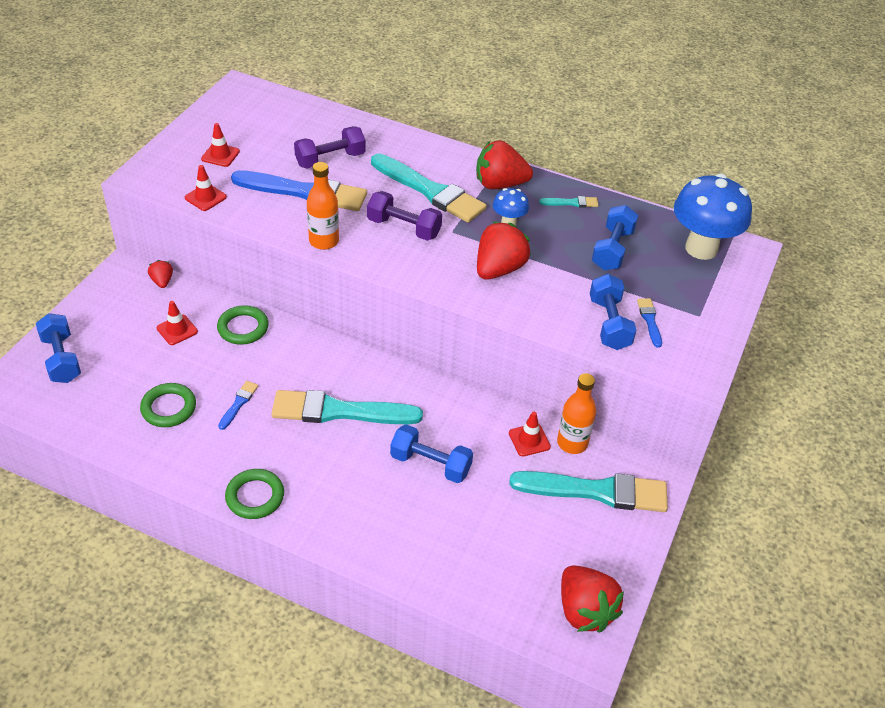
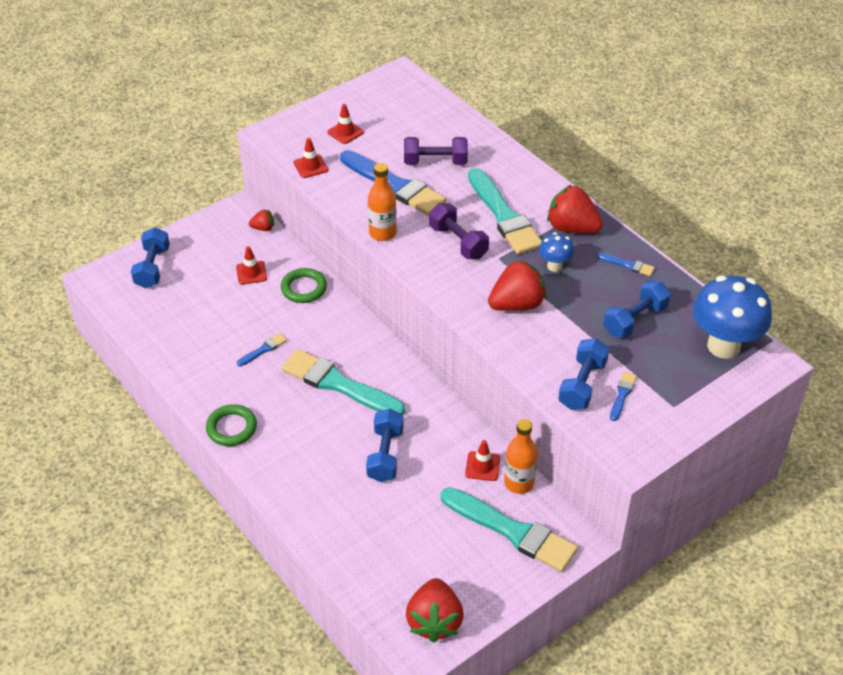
camera: 30 degrees right, 0 degrees up
green ring [140,383,196,427] -> none
red strawberry [148,260,173,288] -> red strawberry turned 75 degrees clockwise [249,210,274,231]
blue dumbbell [390,424,473,483] -> blue dumbbell turned 45 degrees clockwise [366,408,404,482]
turquoise brush [539,196,598,208] -> blue brush [597,252,655,276]

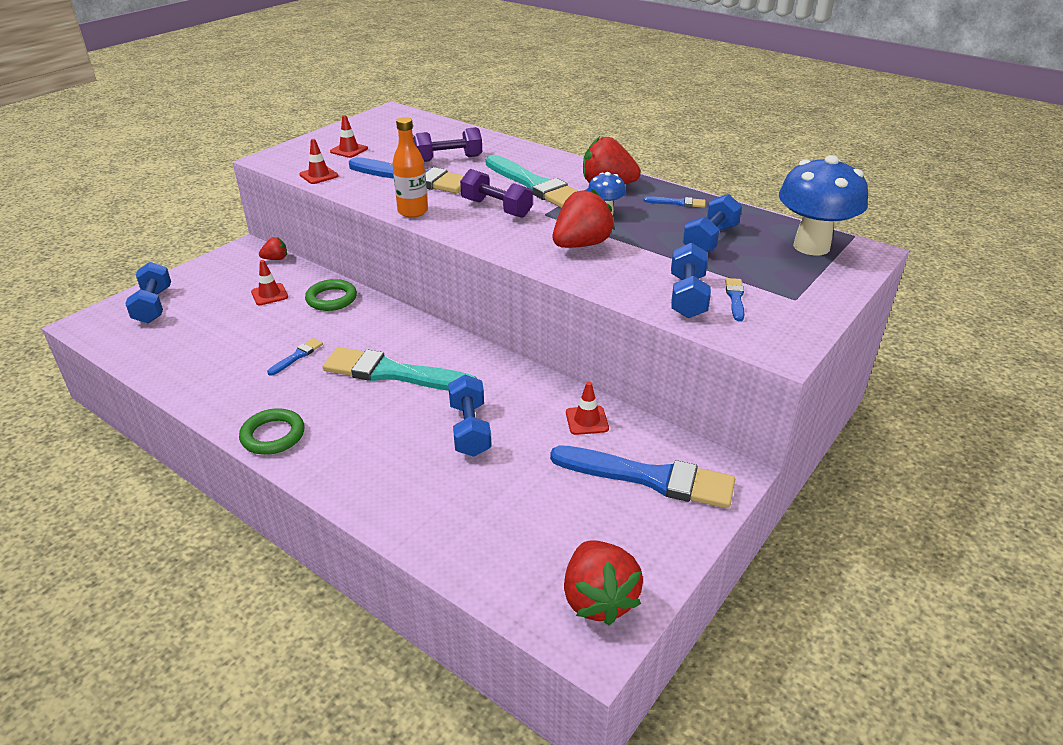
camera: 15 degrees left, 10 degrees down
turquoise brush [441,487,578,572] -> blue brush [550,445,735,509]
orange bottle [504,419,538,494] -> none

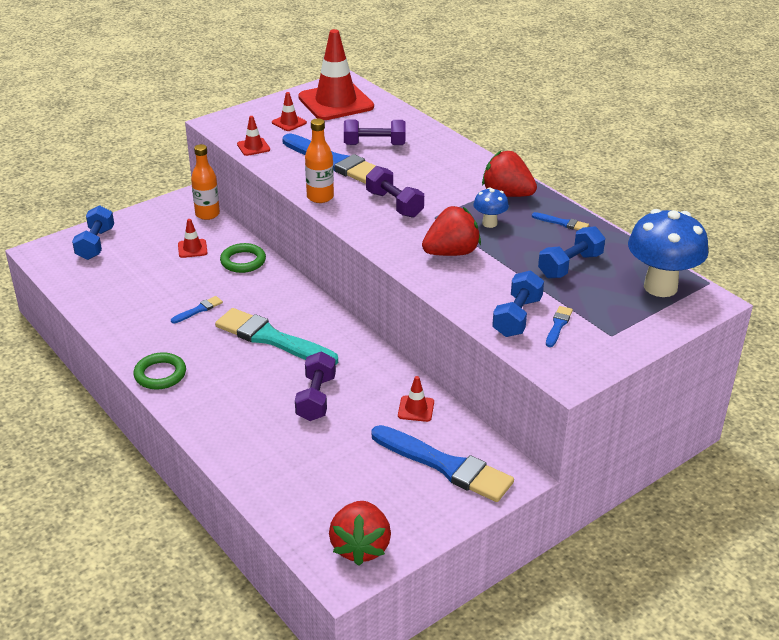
camera: 15 degrees right, 0 degrees up
red strawberry [259,237,287,260] -> orange bottle [191,144,220,220]
blue dumbbell [448,375,491,457] -> purple dumbbell [295,351,336,421]
turquoise brush [486,155,577,208] -> none
none -> red traffic cone [298,29,374,120]

